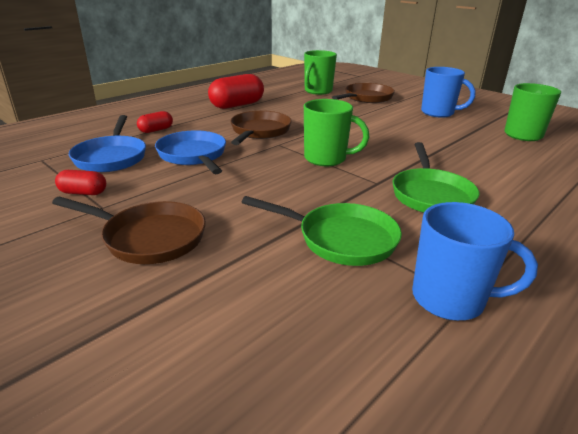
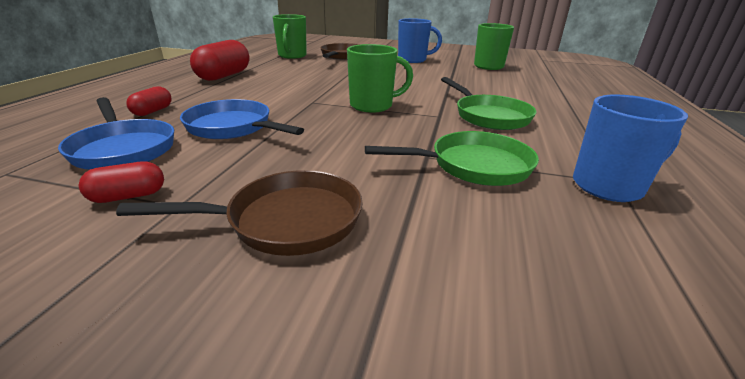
camera: 30 degrees left, 0 degrees up
brown pan [231,111,292,145] -> none

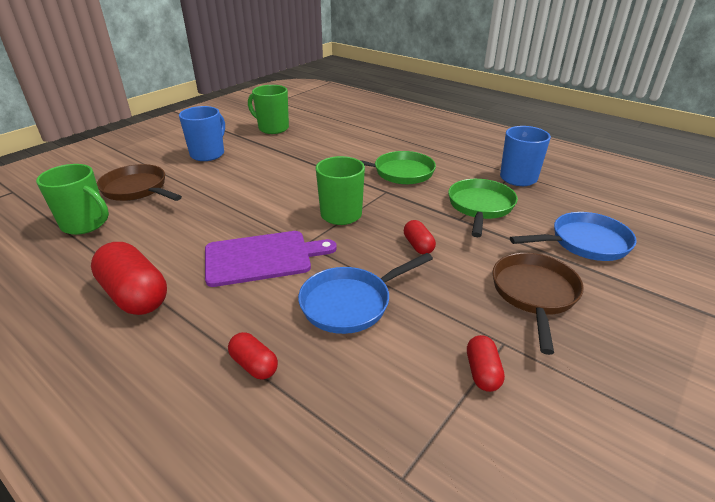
camera: 65 degrees left, 5 degrees up
blue pan [58,97,174,170] -> blue pan moved to [510,212,637,261]
none -> purple cutting board [205,231,337,287]
none -> red capsule [404,220,436,254]

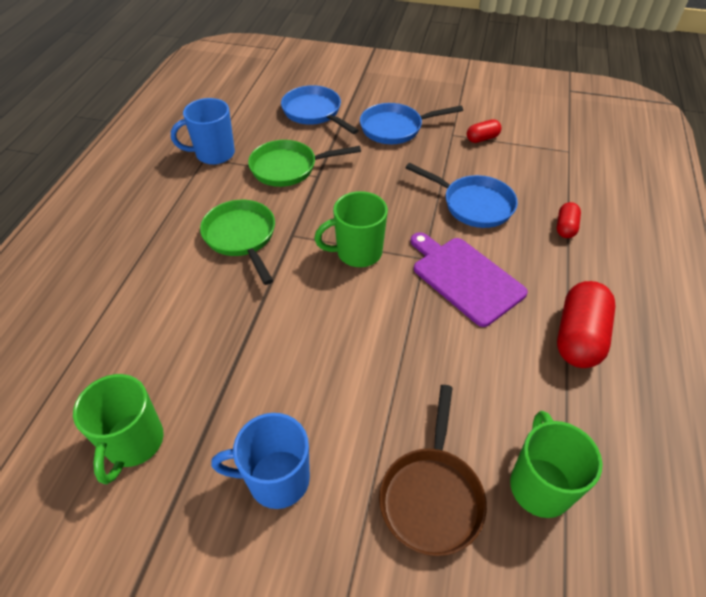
camera: 115 degrees left, 15 degrees up
red capsule [404,220,436,254] -> none
brown pan [492,253,584,355] -> blue pan [360,103,463,144]

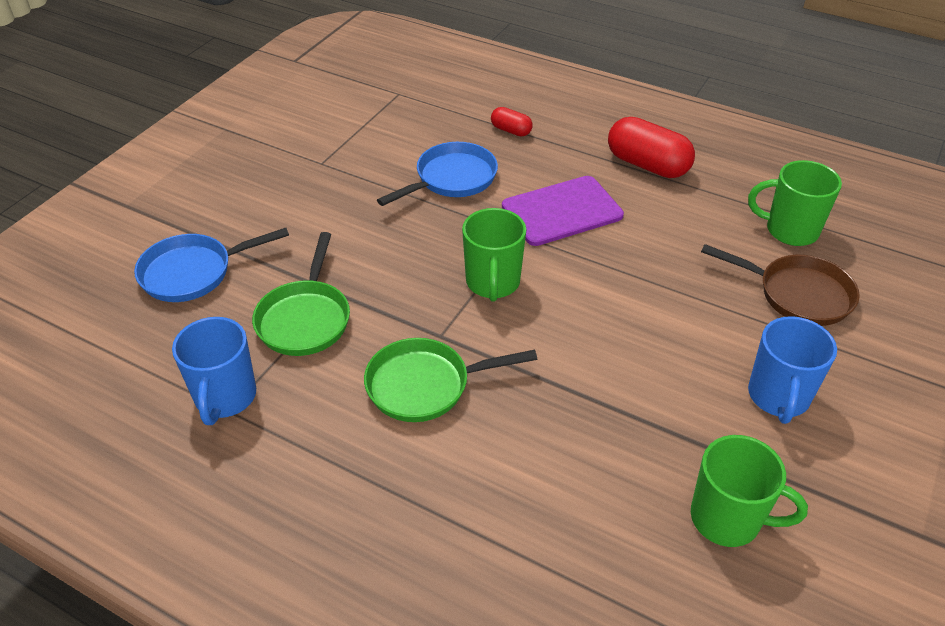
camera: 75 degrees left, 5 degrees down
blue pan [360,103,463,144] -> none
red capsule [467,119,502,143] -> none

